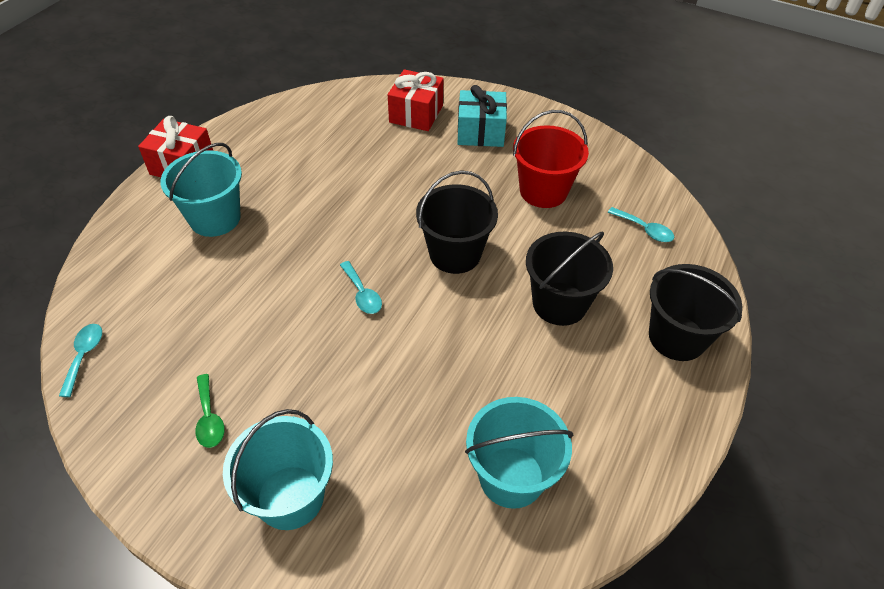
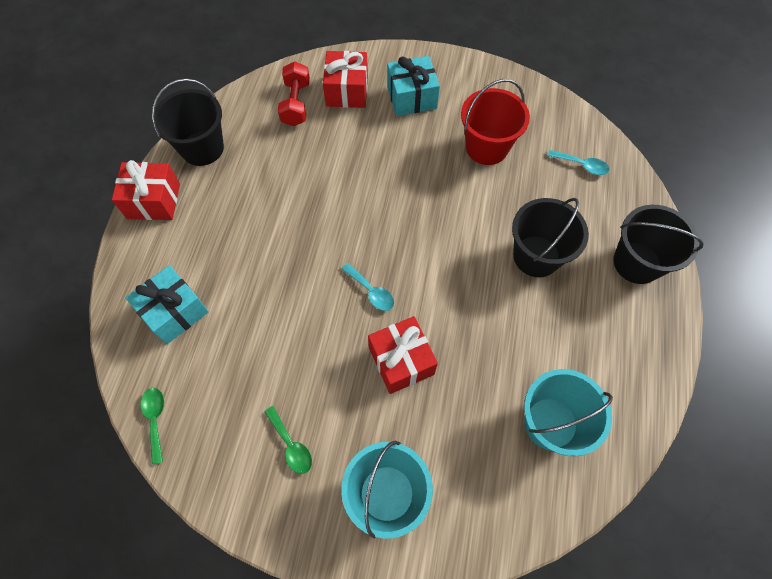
camera: 15 degrees left, 15 degrees up
turquoise spoon [59,324,102,397] -> green spoon [141,388,164,464]
turquoise bucket [160,143,242,237] -> none
black bucket [416,170,498,274] -> black bucket moved to [152,78,224,166]
none -> turquoise gift [125,265,209,344]
none -> red dumbbell [278,62,310,126]
none -> red gift [368,316,438,394]

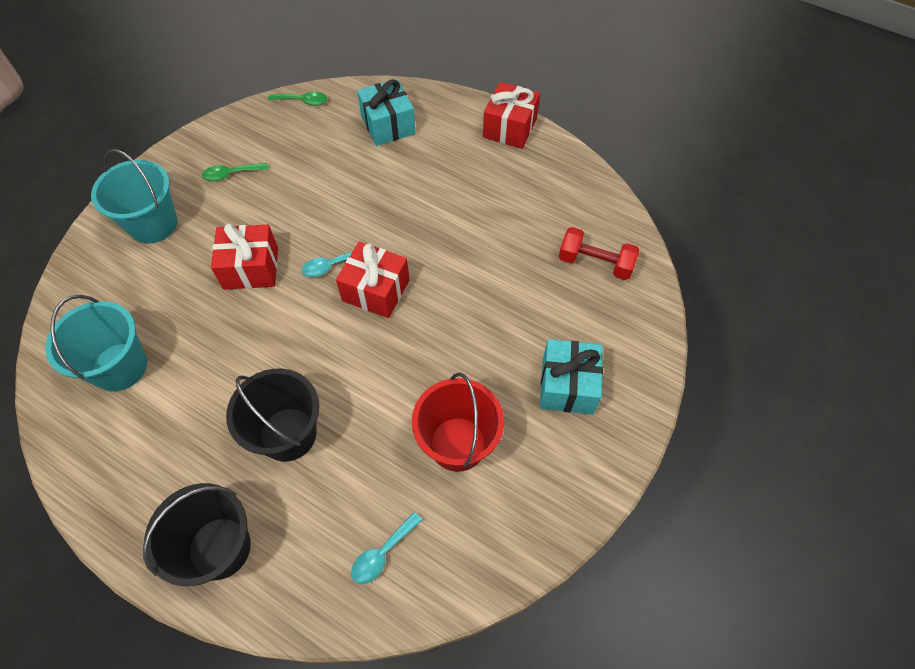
camera: 110 degrees right, 5 degrees down
black bucket [152,78,224,166] -> none
red gift [323,51,368,108] -> red gift moved to [336,242,409,318]

